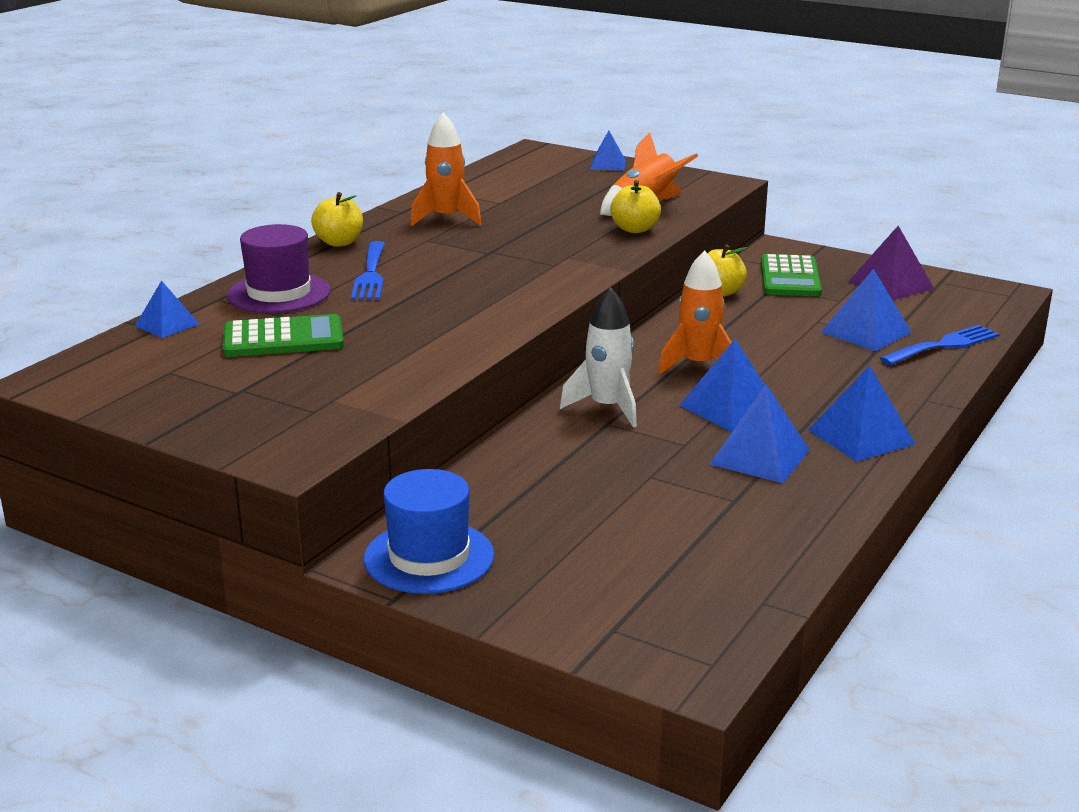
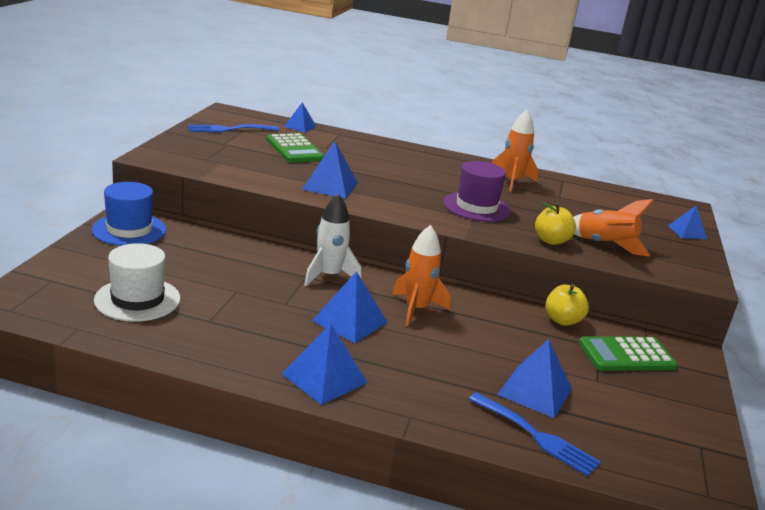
camera: 70 degrees right, 0 degrees up
purple hat [227,224,331,313] -> purple hat moved to [443,161,511,222]
yellow apple [311,192,363,247] -> none
blue fork [351,241,385,300] -> blue fork moved to [188,124,279,132]
blue pyramid [709,384,810,483] -> blue pyramid moved to [302,141,358,199]
purple pyramid [848,226,934,300] -> none
none -> white hat [94,243,181,322]

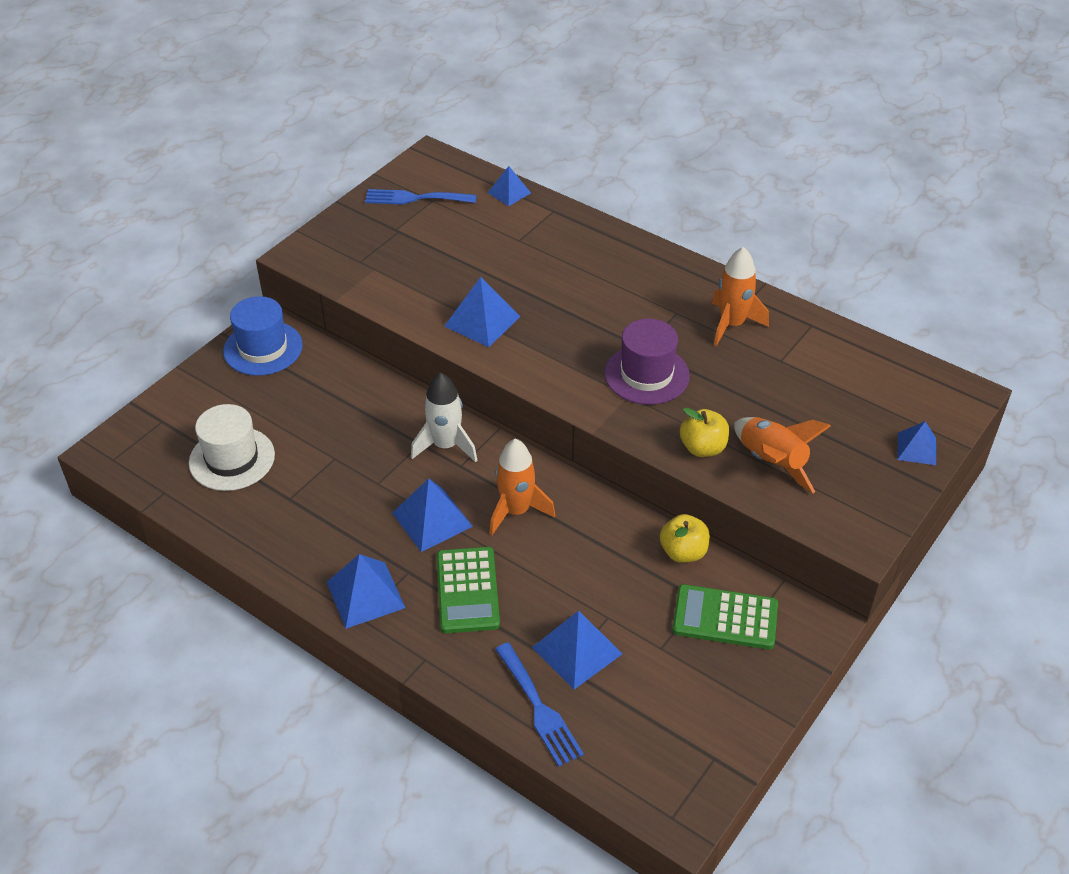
camera: 25 degrees right, 20 degrees up
green calculator [267,133,324,163] -> green calculator moved to [437,547,500,633]

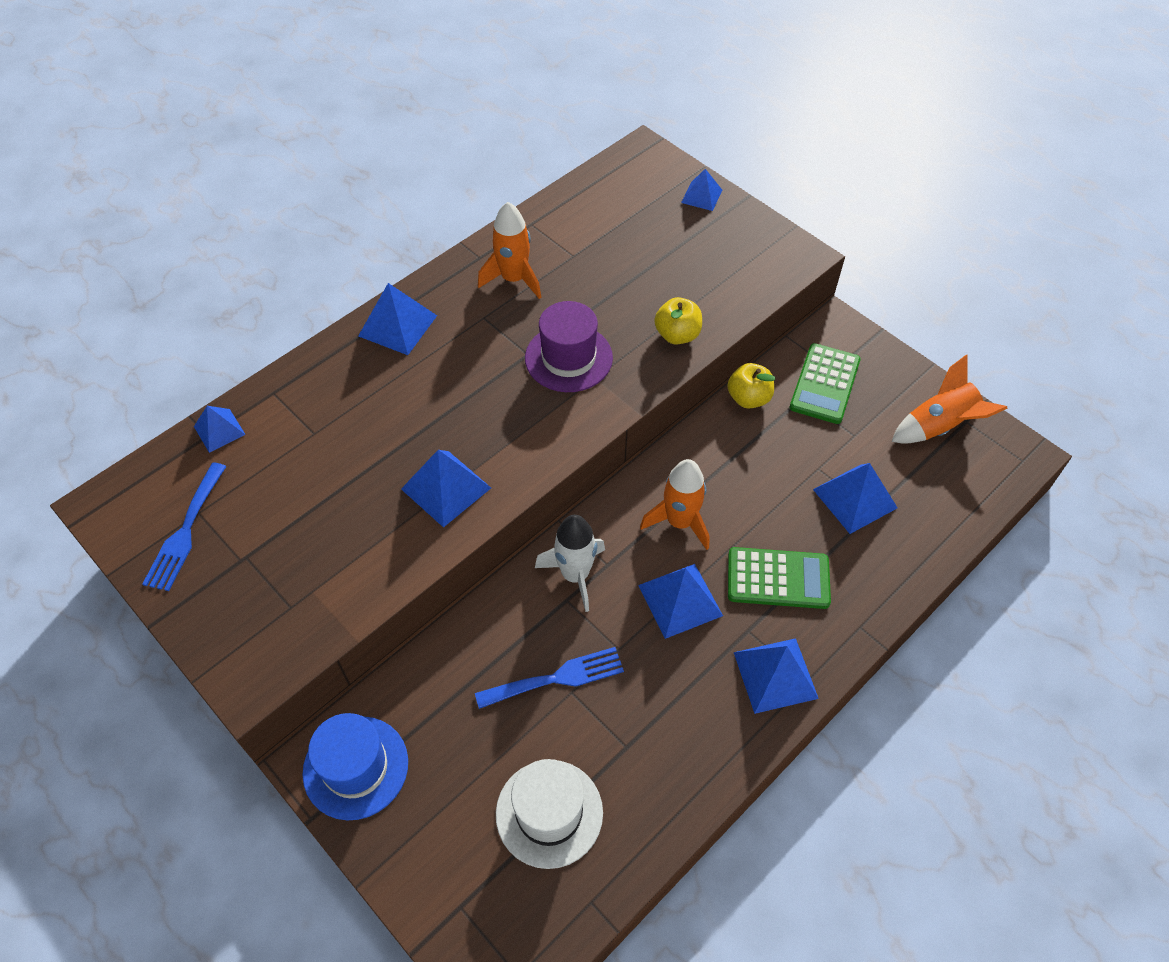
camera: 80 degrees left, 10 degrees up
blue fork [495,642,584,767] -> blue fork moved to [475,647,624,709]
orange rocket [734,417,831,493] -> orange rocket moved to [891,355,1008,444]
none -> blue pyramid [358,283,437,355]

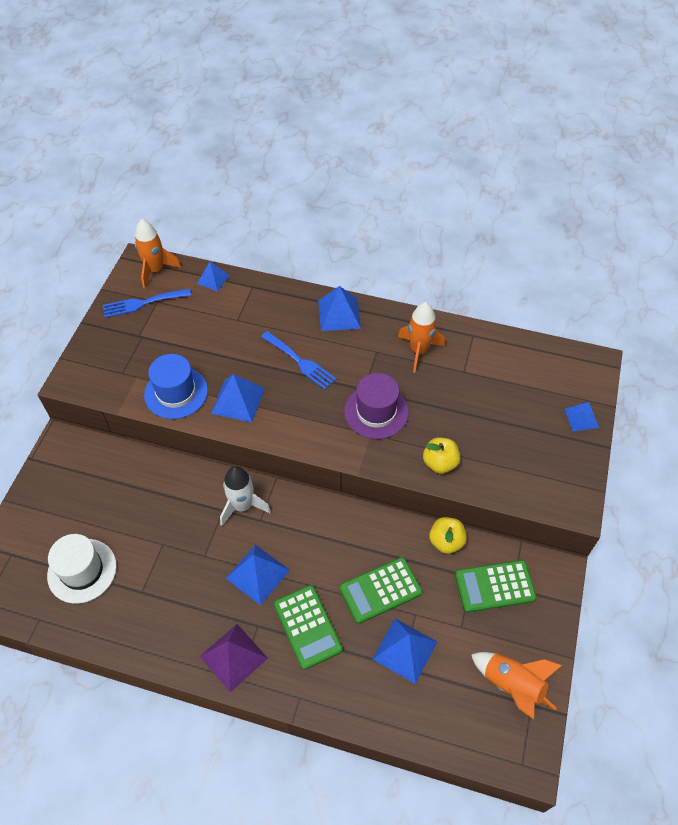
camera: 60 degrees right, 0 degrees up
blue hat [303,713,408,820] -> blue hat moved to [144,354,208,419]
blue fork [475,647,624,709] -> blue fork moved to [261,331,336,390]
orange rocket [640,459,709,550] -> orange rocket moved to [135,219,181,288]
blue pyramid [734,638,819,714] -> purple pyramid [200,624,268,692]
none -> green calculator [340,557,422,624]

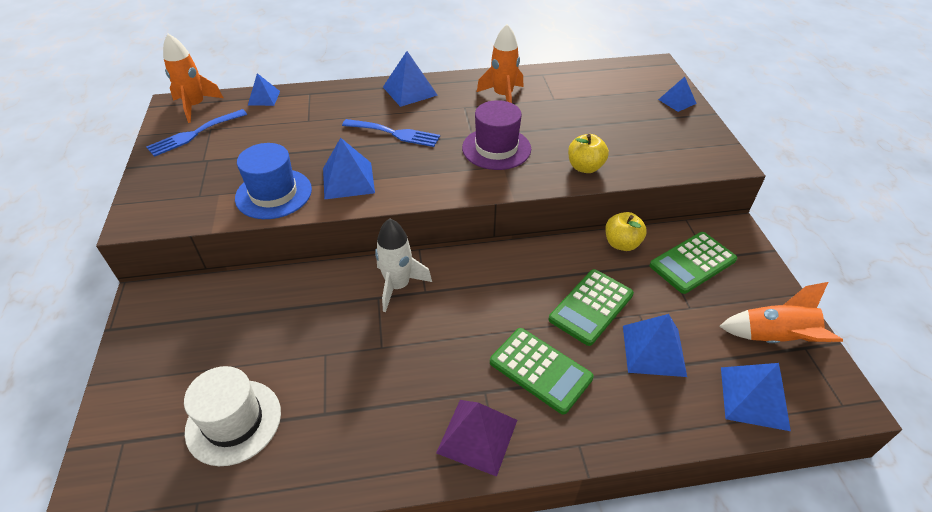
camera: 25 degrees left, 10 degrees down
blue pyramid [225,545,290,605] -> blue pyramid moved to [721,363,791,431]

